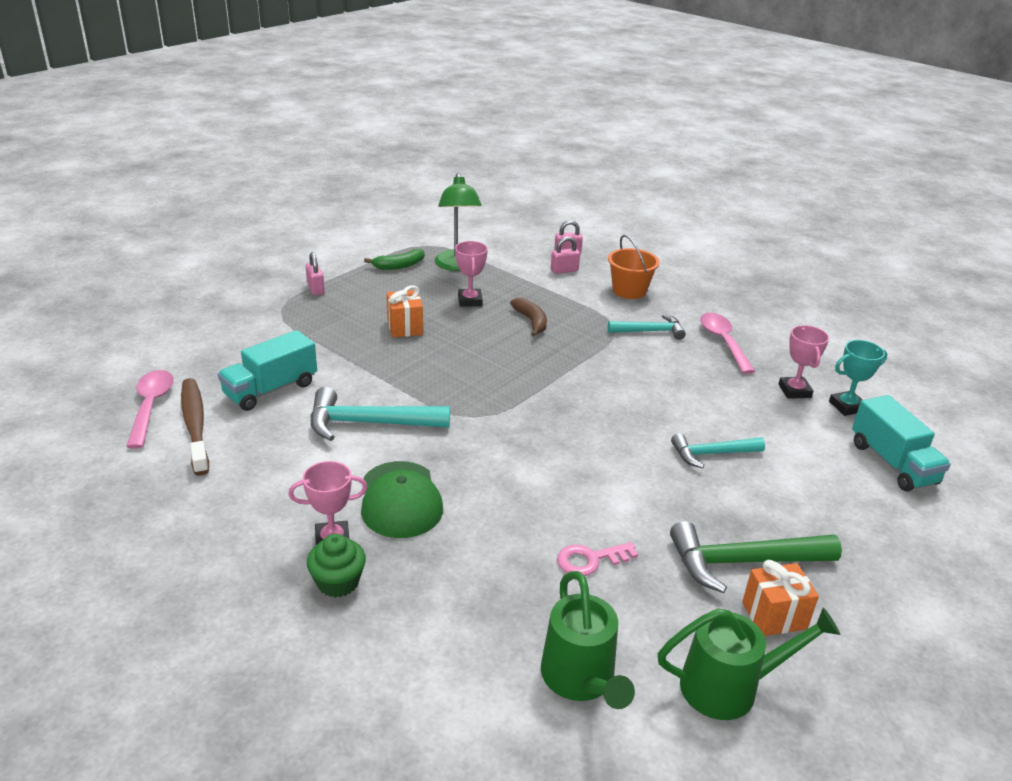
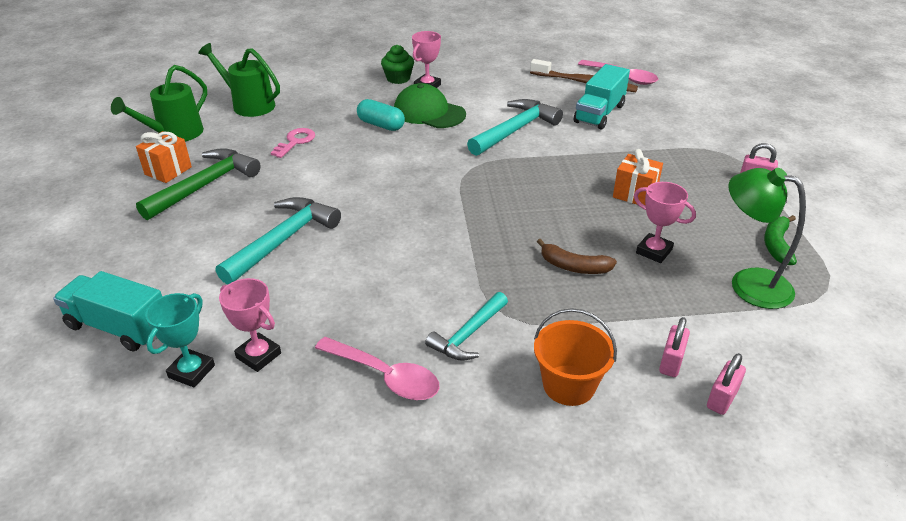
camera: 135 degrees right, 5 degrees up
turquoise truck [218,330,317,411] -> turquoise truck turned 150 degrees counterclockwise [574,64,630,130]
turquoise hammer [671,433,765,468] -> turquoise hammer [216,197,341,284], size x1.57
none -> turquoise capsule [357,99,405,131]

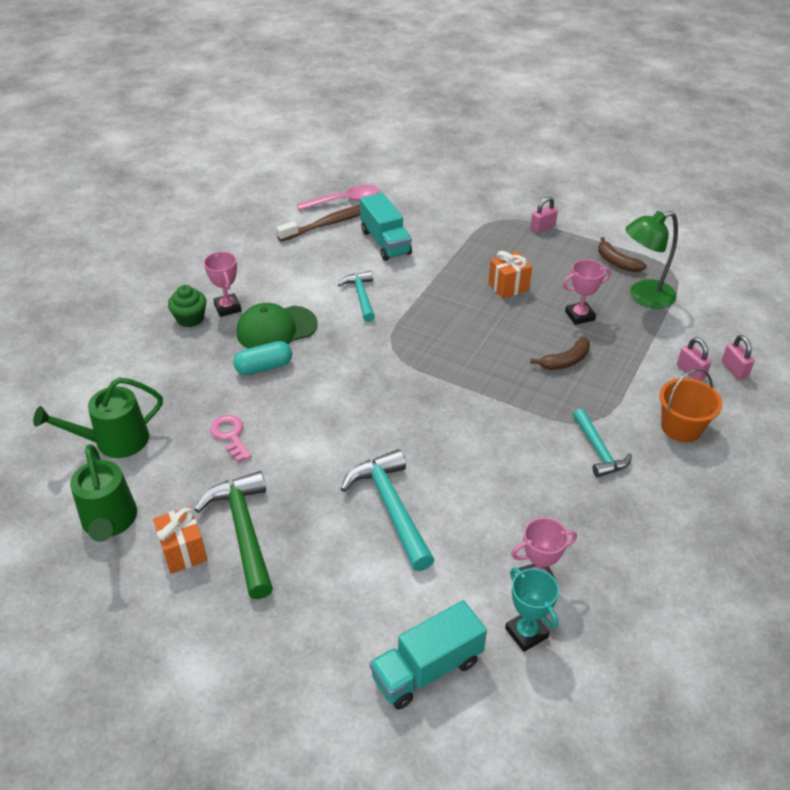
camera: 55 degrees left, 5 degrees up
pink spoon [315,337,440,400] -> none
turquoise hammer [467,99,563,156] -> turquoise hammer [338,271,375,322], size x0.64
green banana [764,215,797,265] -> brown banana [598,237,647,272]

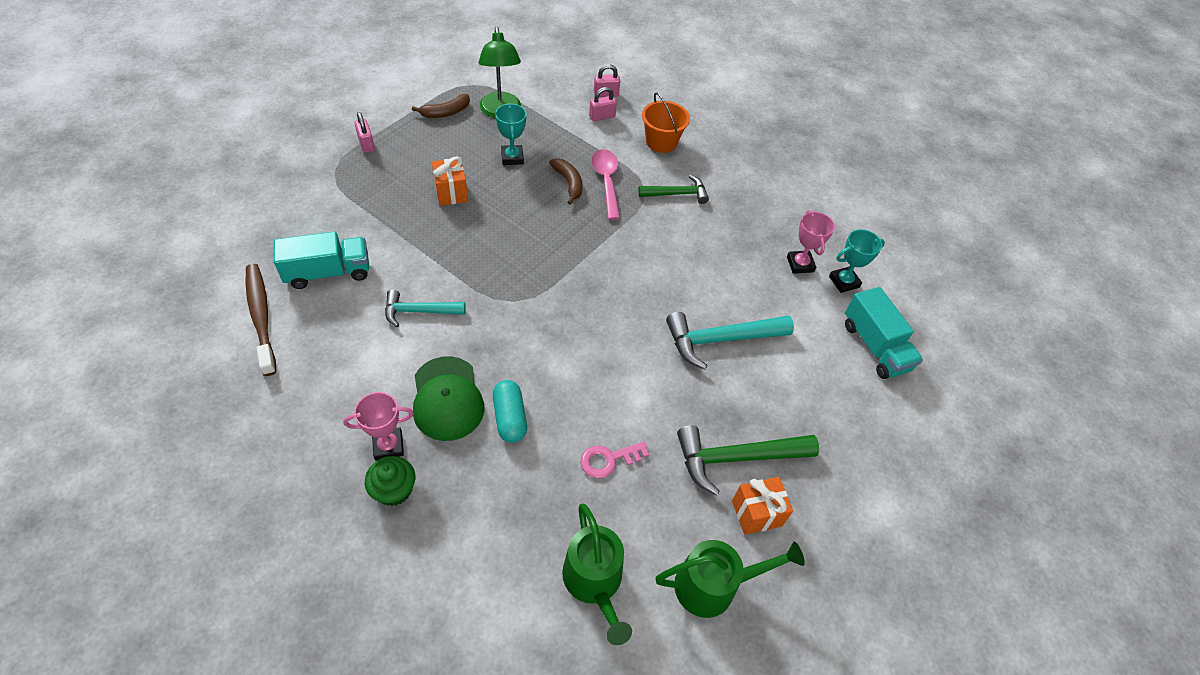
camera: 85 degrees left, 10 degrees up
pink spoon [297,185,379,210] -> pink spoon moved to [591,149,620,220]
pink trophy [562,259,611,325] -> turquoise trophy [495,103,526,165]
turquoise hammer [573,408,632,478] -> green hammer [638,175,709,204]

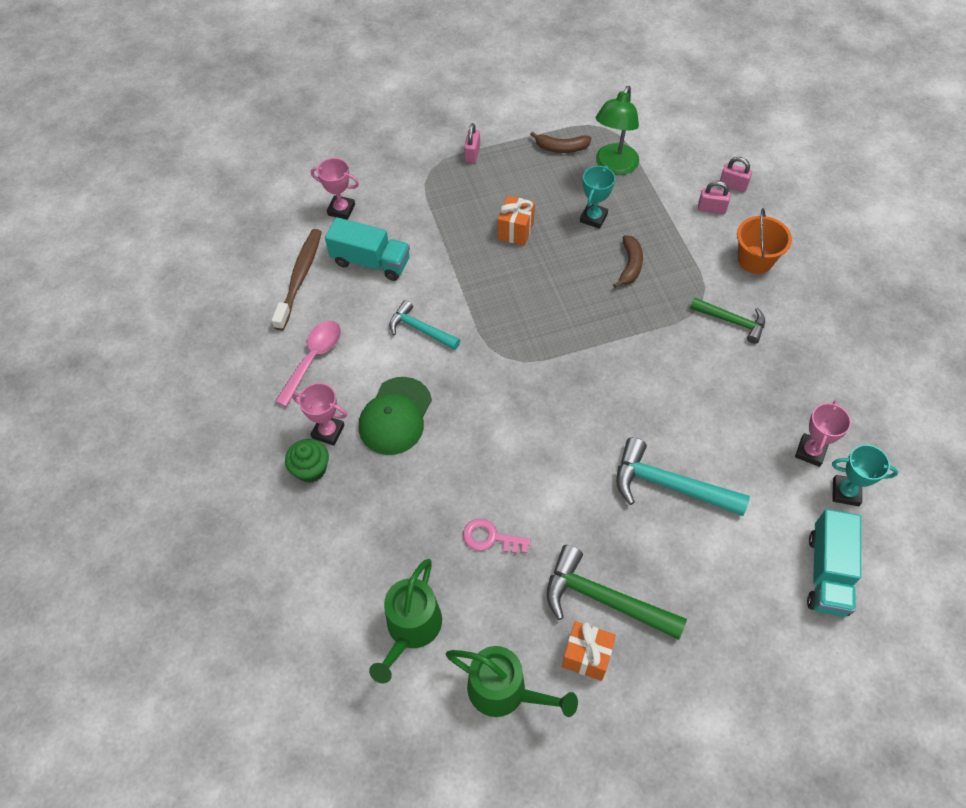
camera: 40 degrees right, 5 degrees up
turquoise capsule [493,380,527,443] -> none
pink spoon [591,149,620,220] -> pink spoon moved to [275,321,341,407]
none -> pink trophy [311,158,359,220]

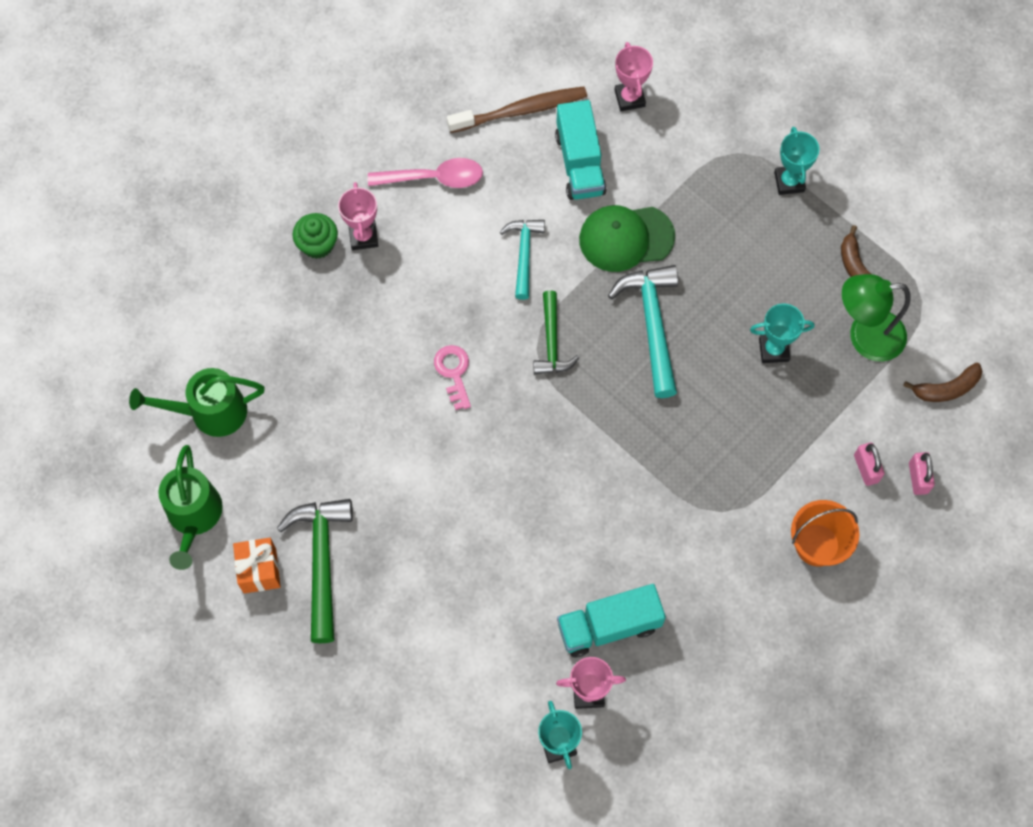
camera: 60 degrees right, 10 degrees up
green cap [359,377,432,455] -> green cap moved to [579,205,675,272]
pink key [463,518,531,554] -> pink key moved to [434,345,471,410]
pink padlock [464,123,480,163] -> turquoise trophy [774,127,820,195]
orange gift [498,196,535,246] -> none
brown banana [613,235,643,288] -> brown banana moved to [903,363,982,402]
turquoise hammer [616,437,750,516] -> turquoise hammer moved to [608,265,678,398]
green hammer [690,297,765,344] -> green hammer moved to [533,291,579,374]
turquoise truck [807,509,861,617] -> turquoise truck moved to [557,584,666,657]

